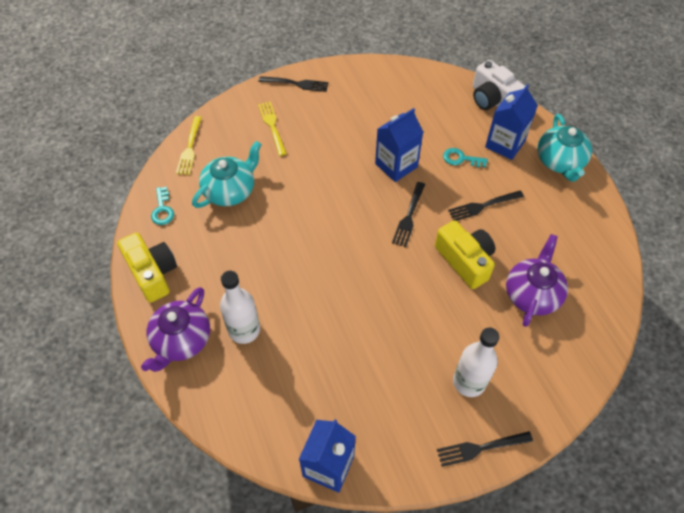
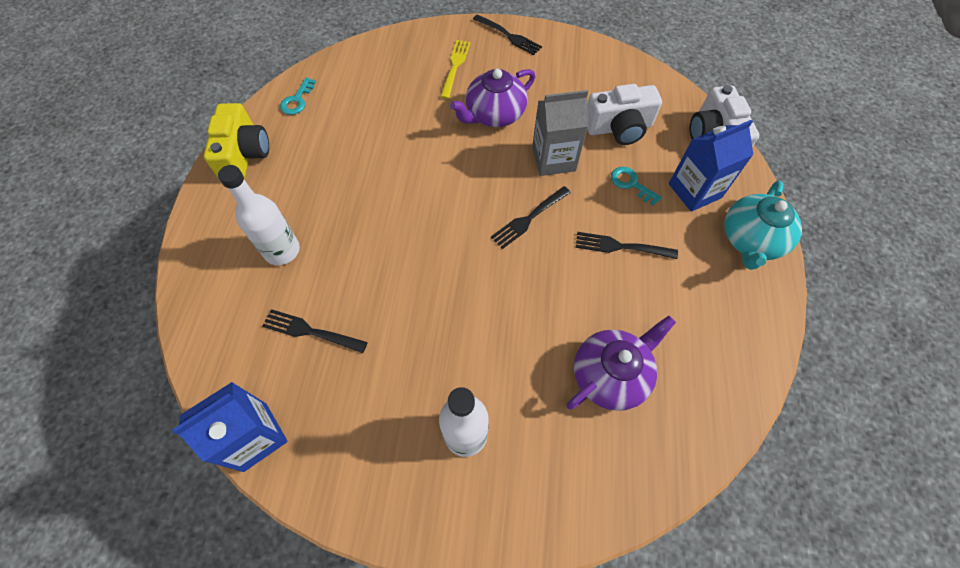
camera: 30 degrees right, 5 degrees up
purple teapot [141,287,210,372] -> purple teapot moved to [450,69,535,127]
yellow fork [176,116,202,175] -> none
turquoise teapot [192,141,262,208] -> none
blue carton [375,108,423,182] -> grey carton [532,90,588,176]
yellow camera [435,220,495,289] -> none
black fork [437,431,533,467] -> black fork moved to [262,309,368,353]
none -> white camera [587,84,662,145]

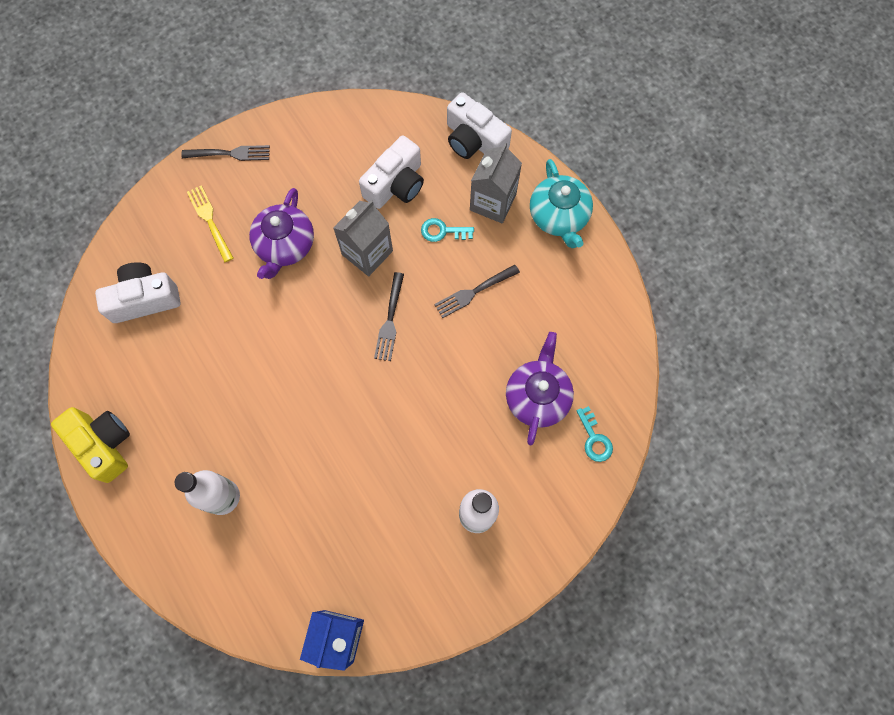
camera: 40 degrees left, 10 degrees up
black fork [262,309,368,353] -> none
turquoise key [280,77,316,115] -> turquoise key moved to [576,406,613,462]
blue carton [669,120,753,212] -> grey carton [470,143,522,223]
none -> white camera [95,262,181,323]

